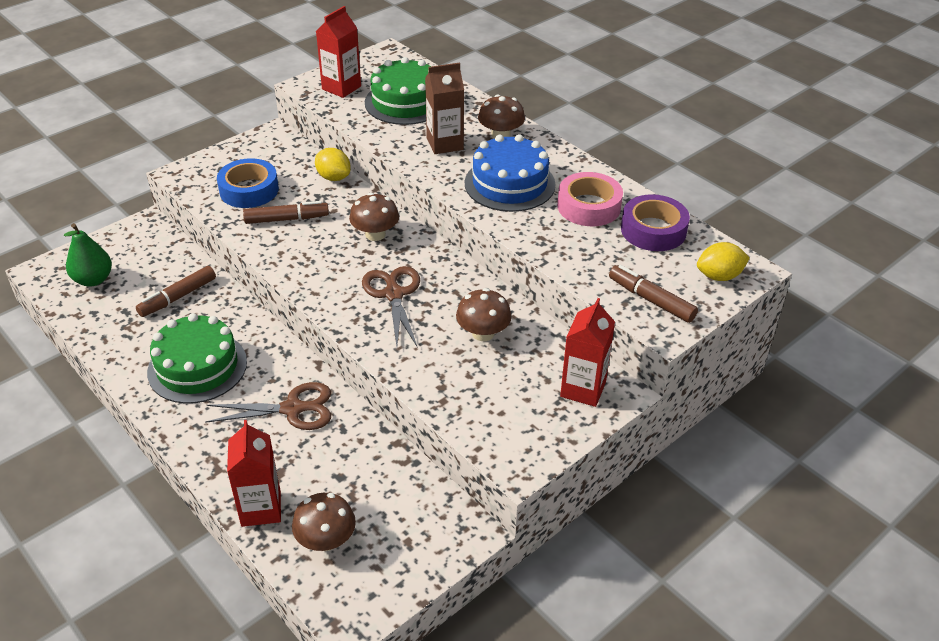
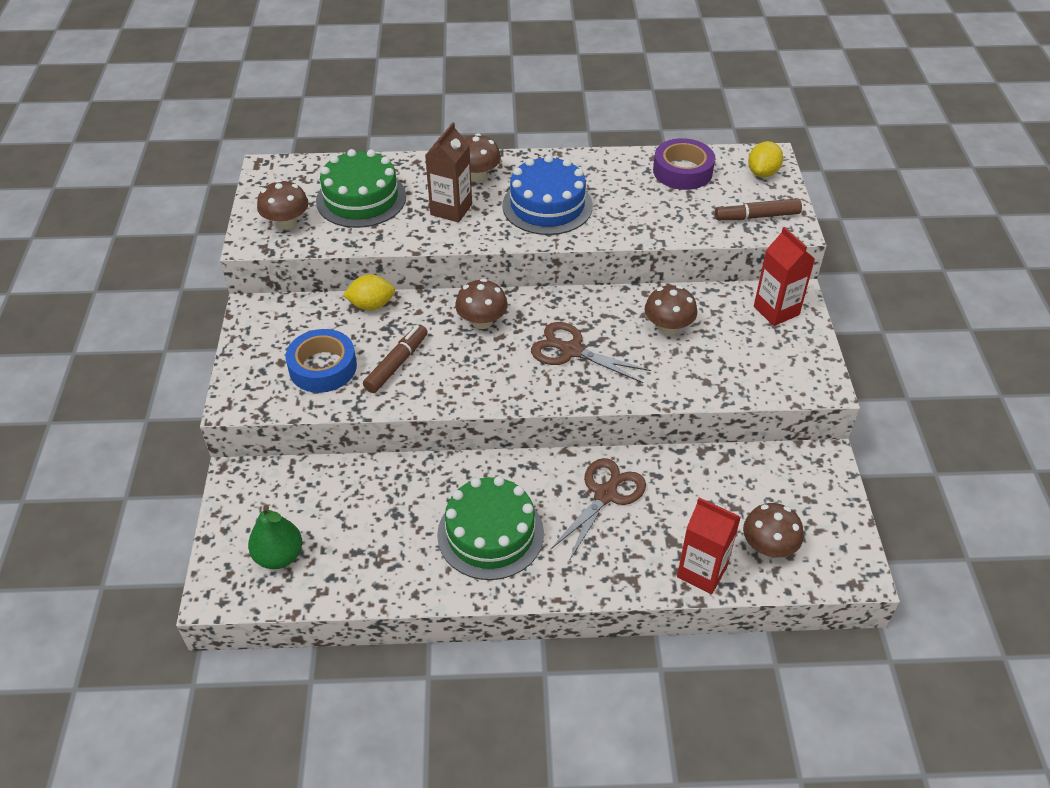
camera: 50 degrees left, 5 degrees up
brown marker [136,266,216,317] -> none
red carton [316,6,361,98] -> brown mushroom [257,180,309,230]
pink tape [557,172,623,226] -> none

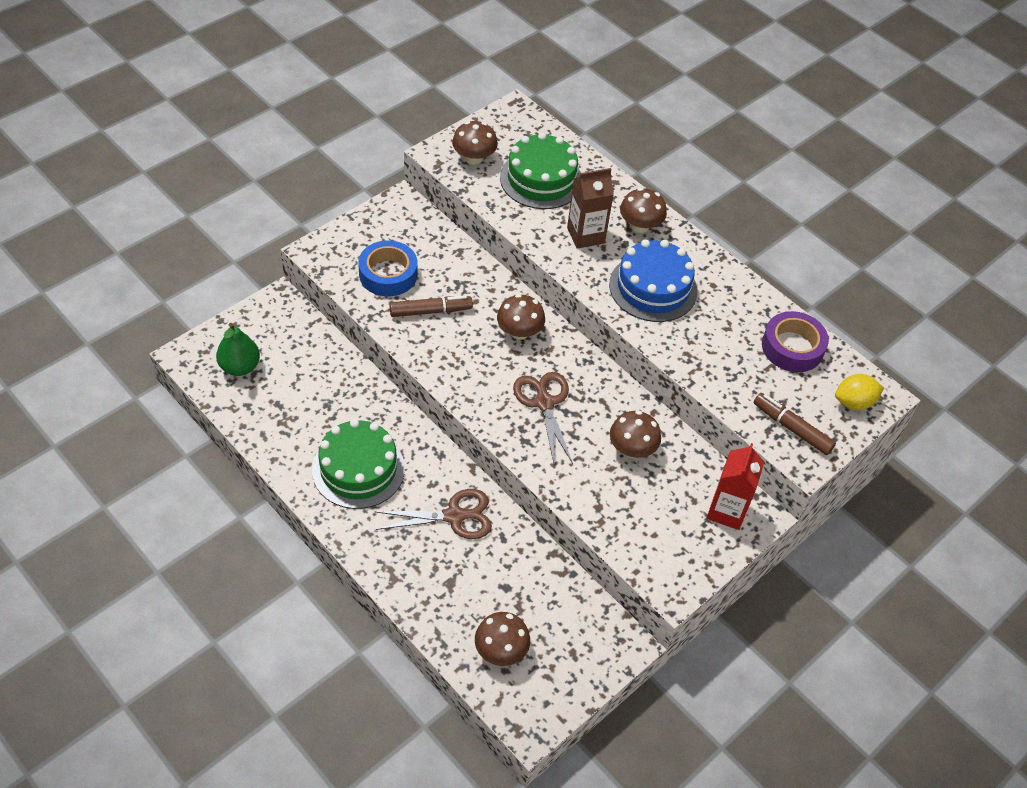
camera: 45 degrees right, 5 degrees up
yellow lemon [343,274,395,310] -> none
red carton [677,498,741,594] -> none

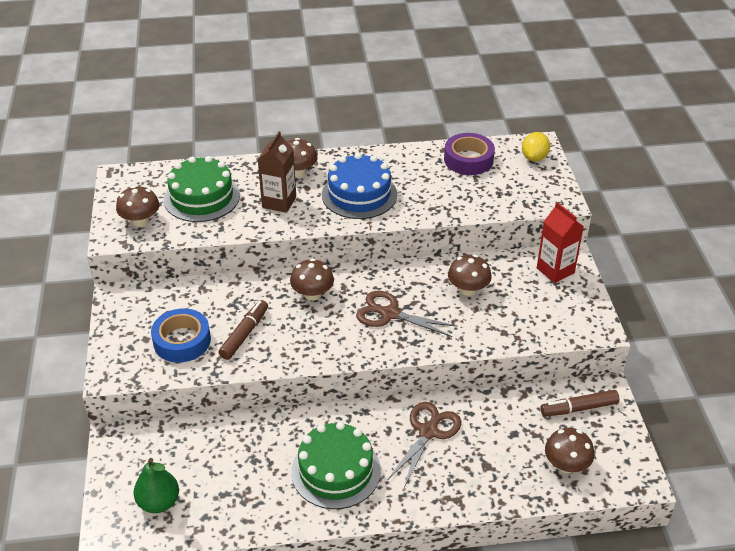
camera: 50 degrees left, 10 degrees down
brown marker [754,393,836,455] -> brown marker moved to [540,390,620,417]

